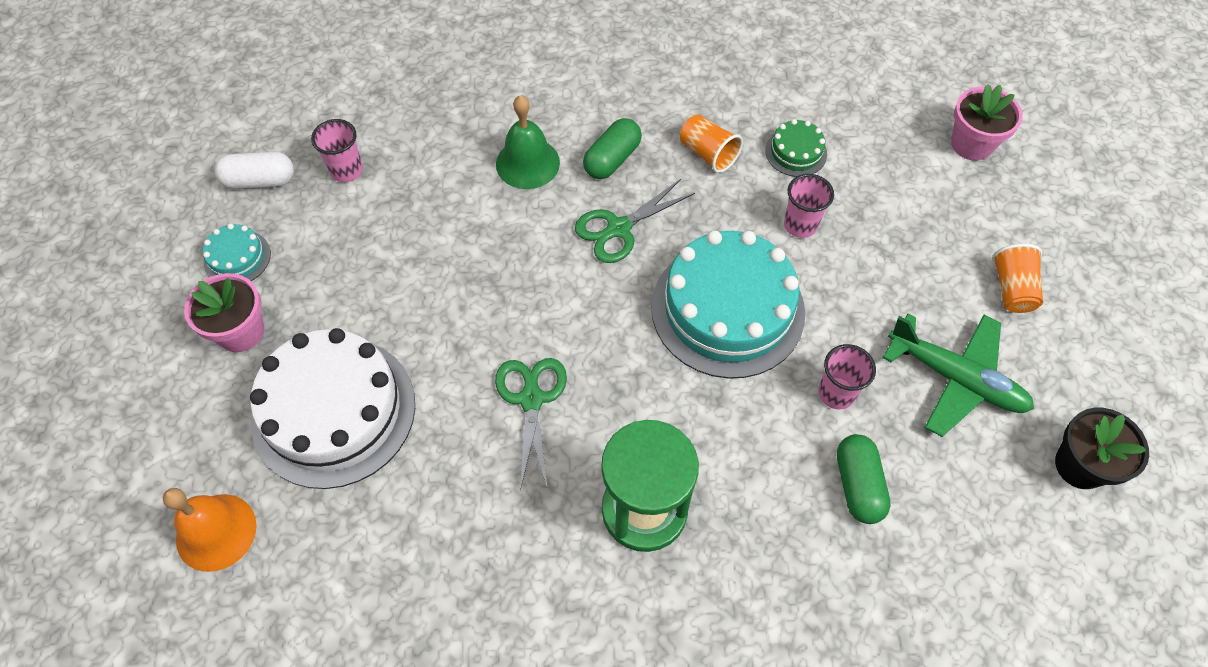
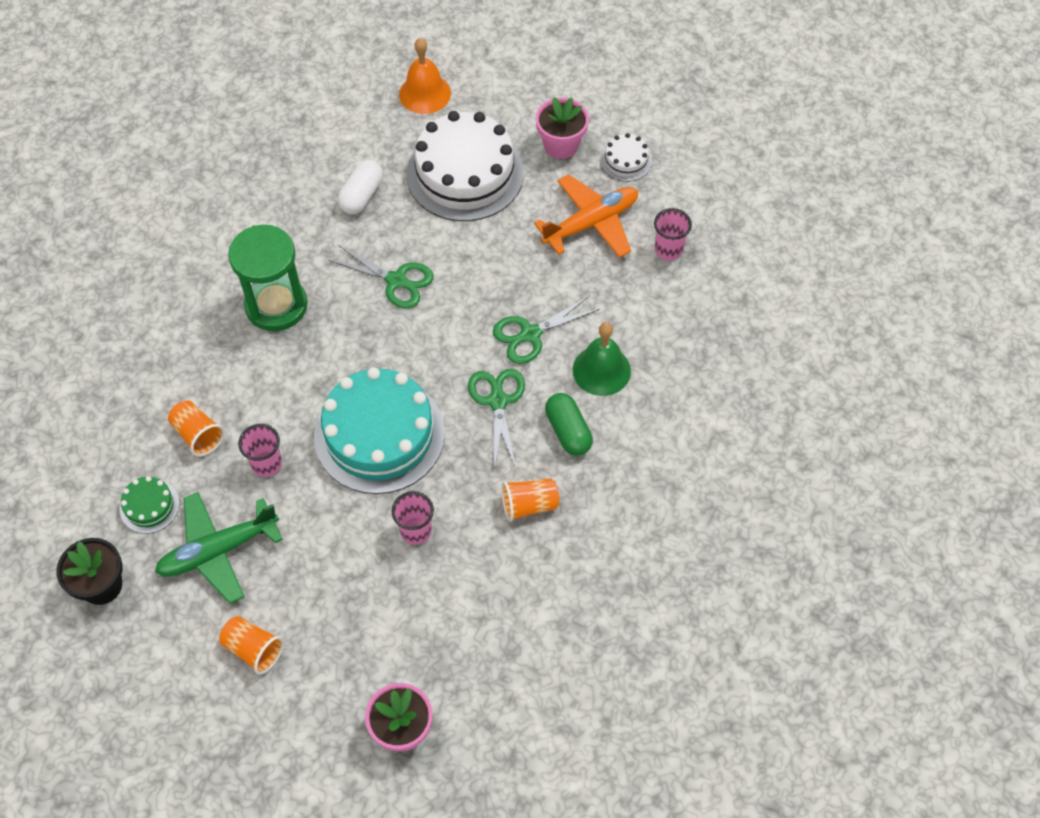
camera: 120 degrees right, 0 degrees up
turquoise cake [203,224,271,281] -> white cake [600,133,652,182]
white capsule [215,151,294,189] -> white capsule moved to [338,160,383,214]
green cake [765,119,827,177] -> green cake moved to [120,476,179,534]
green capsule [837,434,891,524] -> orange cup [168,401,225,457]
none -> green scissors [493,295,600,364]
none -> orange plane [534,174,638,258]

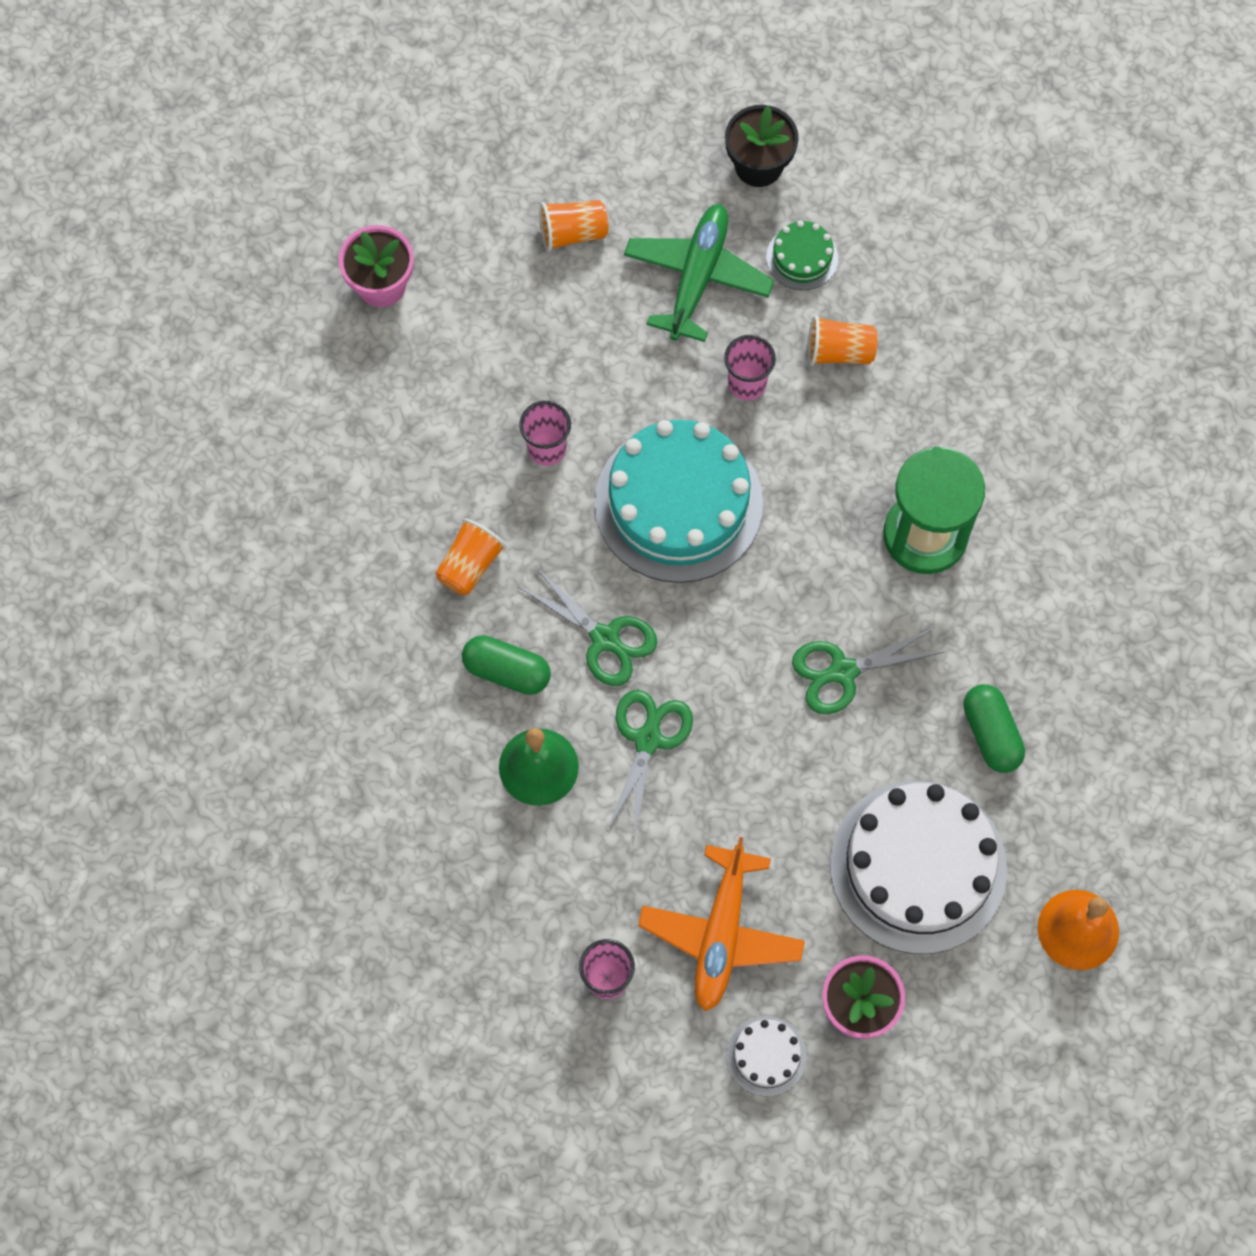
camera: 135 degrees right, 10 degrees up
white capsule [338,160,383,214] -> green capsule [963,684,1025,773]

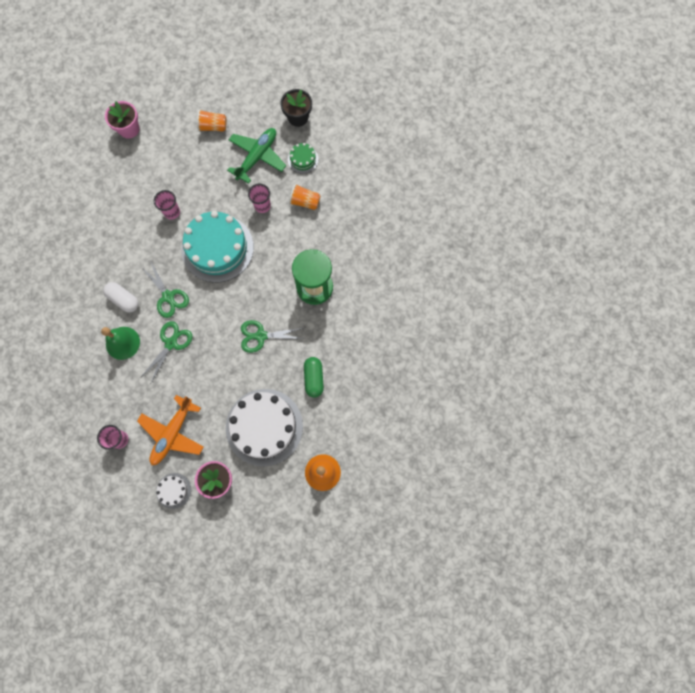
camera: 15 degrees right, 5 degrees up
orange cup [435,518,507,596] -> none
green capsule [462,635,551,695] -> white capsule [103,282,139,313]

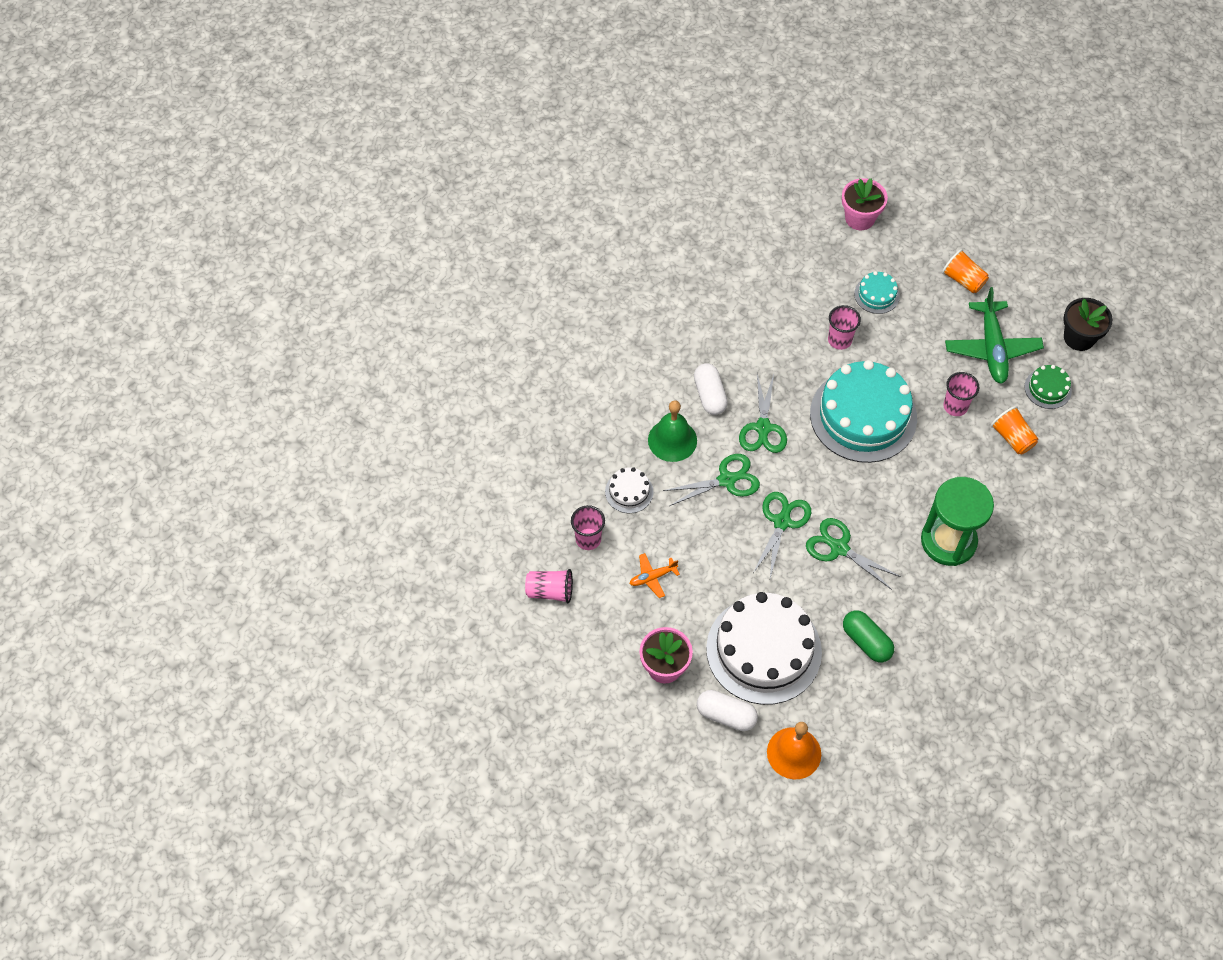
camera: 40 degrees right, 15 degrees down
orange plane [137,395,204,465] -> orange plane [629,553,680,598], size x0.49
white cake [156,473,191,509] -> white cake moved to [605,467,653,513]
green plane [227,128,286,184] -> green plane turned 105 degrees clockwise [945,287,1044,384]
green capsule [304,357,324,398] -> green capsule turned 75 degrees counterclockwise [843,610,894,662]
none -> pink cup [525,569,573,603]
none -> white capsule [697,690,758,731]
none -> green scissors [753,492,811,578]
none -> turquoise cake [854,271,900,314]

